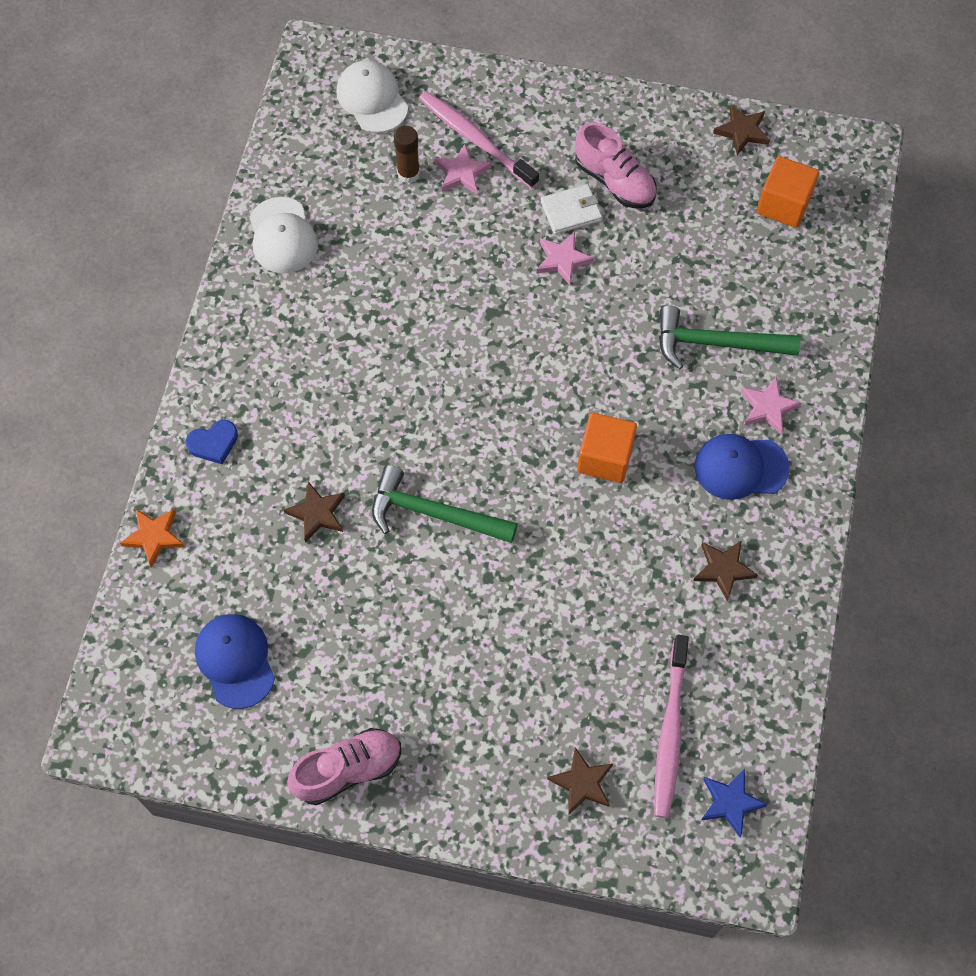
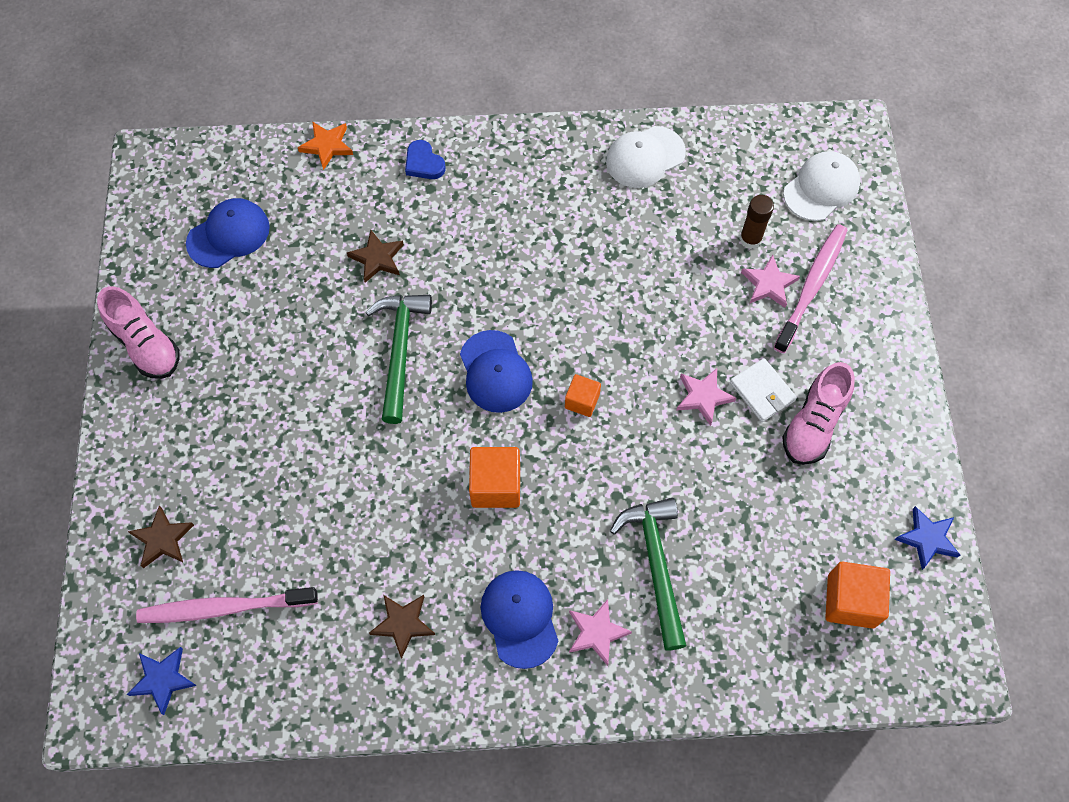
camera: 75 degrees right, 0 degrees up
brown star [713,104,770,155] -> blue star [894,506,960,570]
none -> blue cap [460,330,533,413]
none -> orange cube [565,374,601,417]

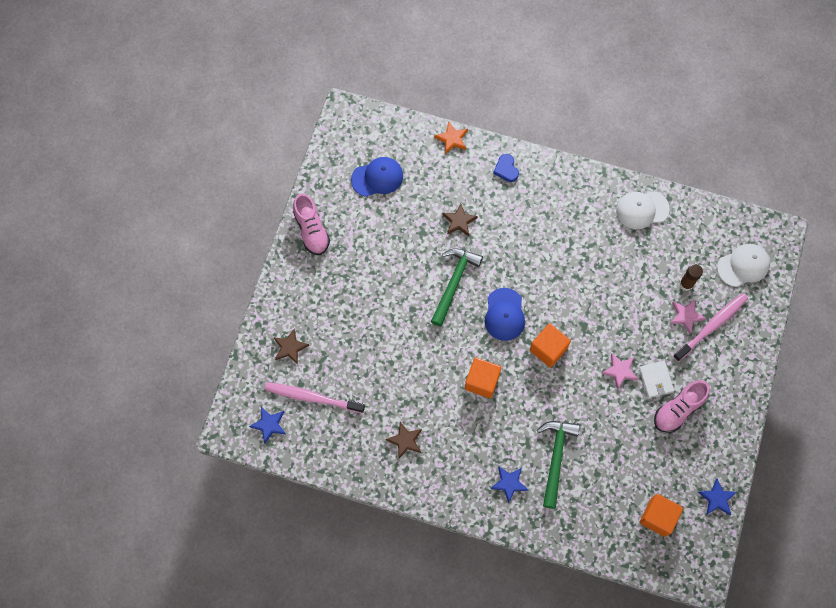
camera: 20 degrees right, 5 degrees up
blue cap [481,570,558,669] -> none
orange cube [565,374,601,417] -> orange cube [530,323,571,368], size x1.65
pink star [569,599,632,666] -> blue star [490,466,528,503]

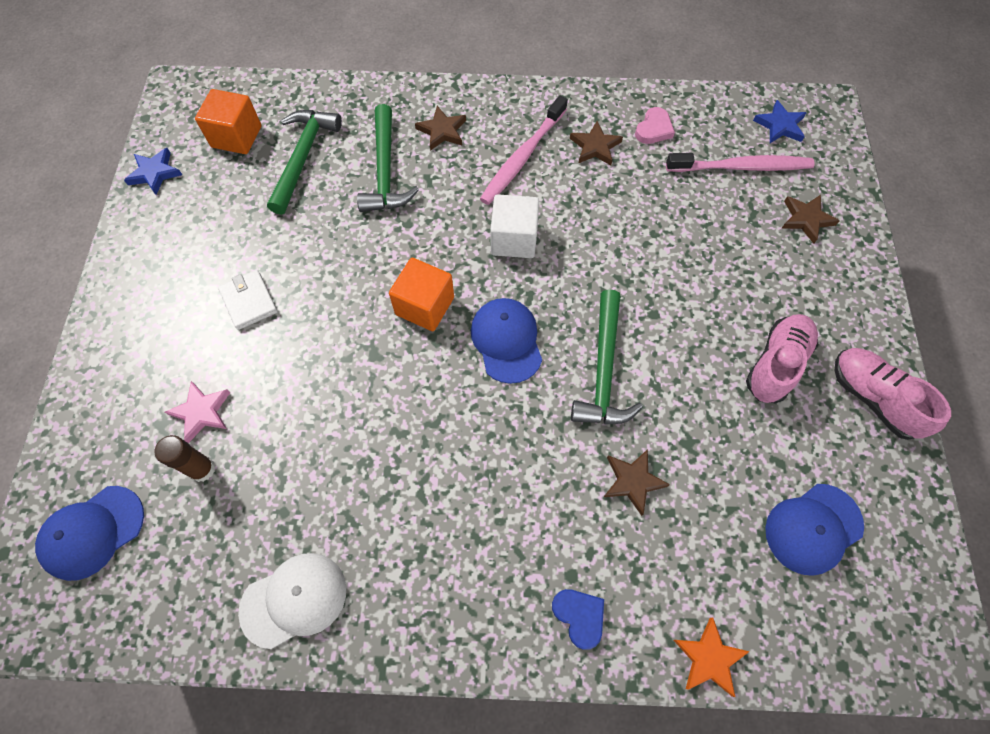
camera: 165 degrees right, 5 degrees down
orange cube [465,357,502,398] -> white cube [491,194,539,258]
blue star [490,466,528,503] -> brown star [415,106,466,151]
pink star [601,353,638,389] -> none
pink shoe [654,380,710,433] -> pink shoe moved to [746,314,818,403]
pink toothbrush [673,293,748,362] -> pink toothbrush moved to [480,95,568,205]
white cap [717,244,770,287] -> blue cap [35,486,144,581]
none -> green hammer [267,110,342,215]
none -> pink heart [635,107,675,144]

